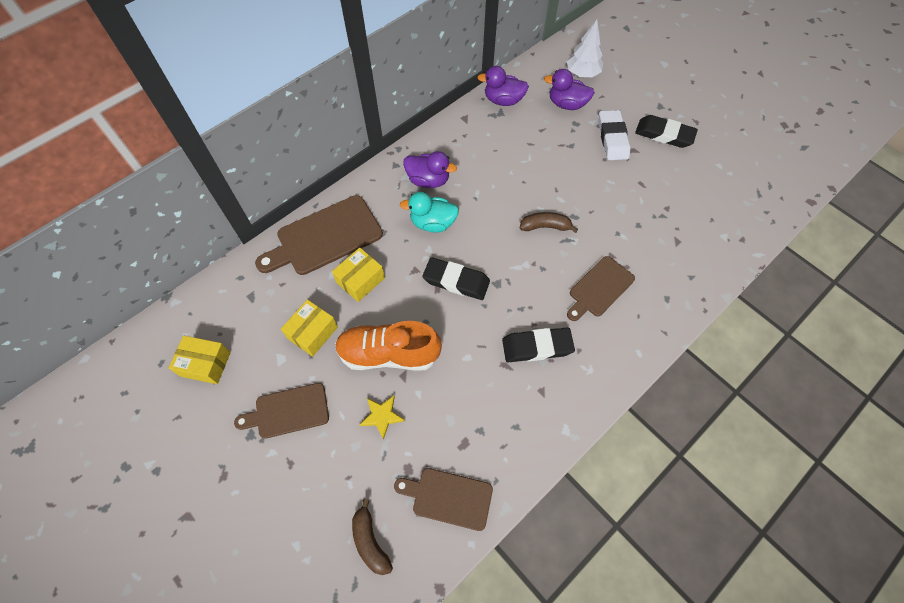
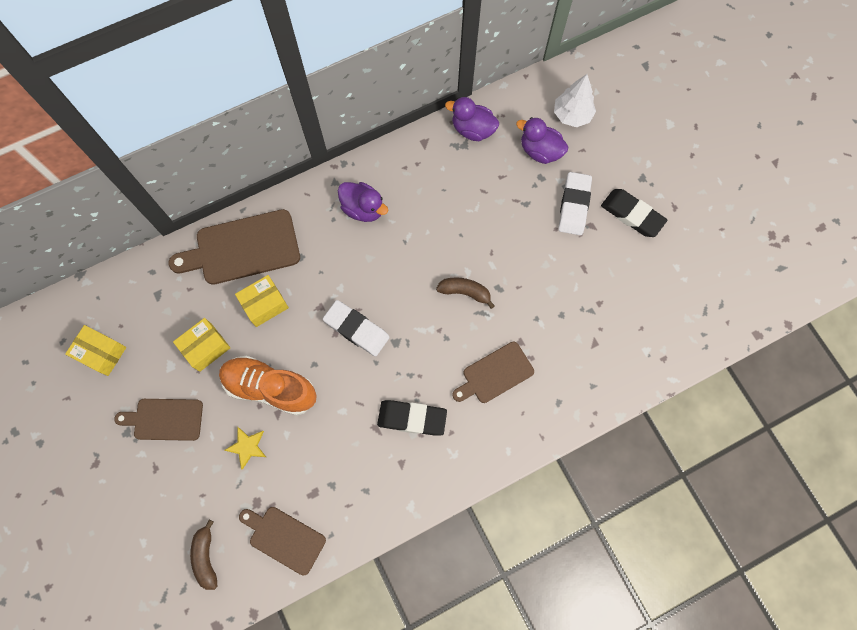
camera: 15 degrees right, 10 degrees up
turquoise duck [400,192,459,233] -> none
black eraser [422,257,490,300] -> white eraser [323,300,390,356]

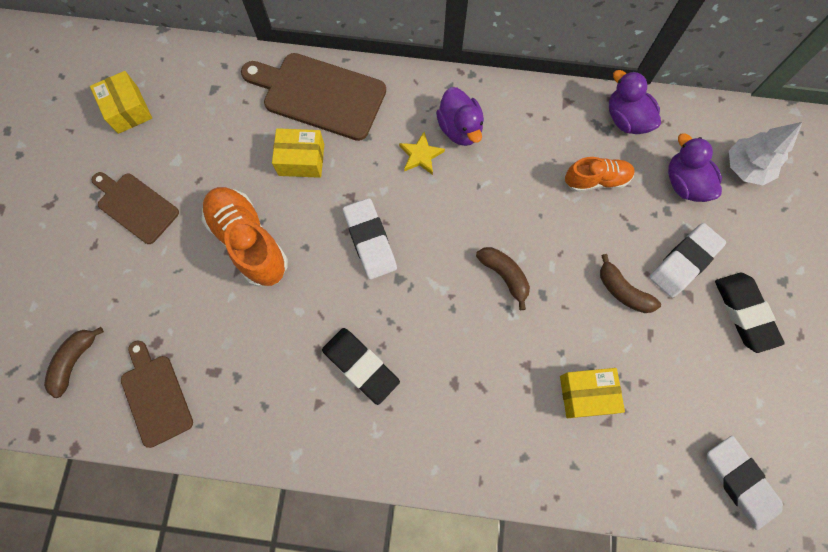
camera: 35 degrees right, 0 degrees up
yellow box [173,318,230,372] -> yellow box moved to [560,368,625,418]
yellow star [224,427,266,470] -> yellow star moved to [399,132,445,175]
brown cutting board [452,342,534,403] -> none
none -> orange shoe [565,157,634,192]
none -> brown banana [600,254,661,313]
none -> white eraser [707,436,783,530]

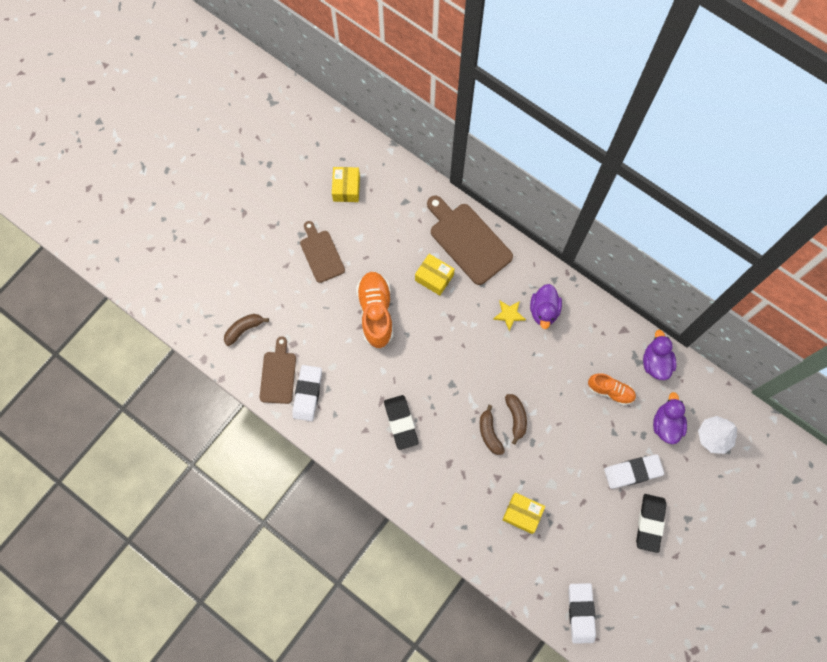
camera: 30 degrees right, 0 degrees up
white eraser [343,198,397,280] -> white eraser moved to [292,365,322,421]
brown banana [600,254,661,313] -> brown banana moved to [480,405,505,455]

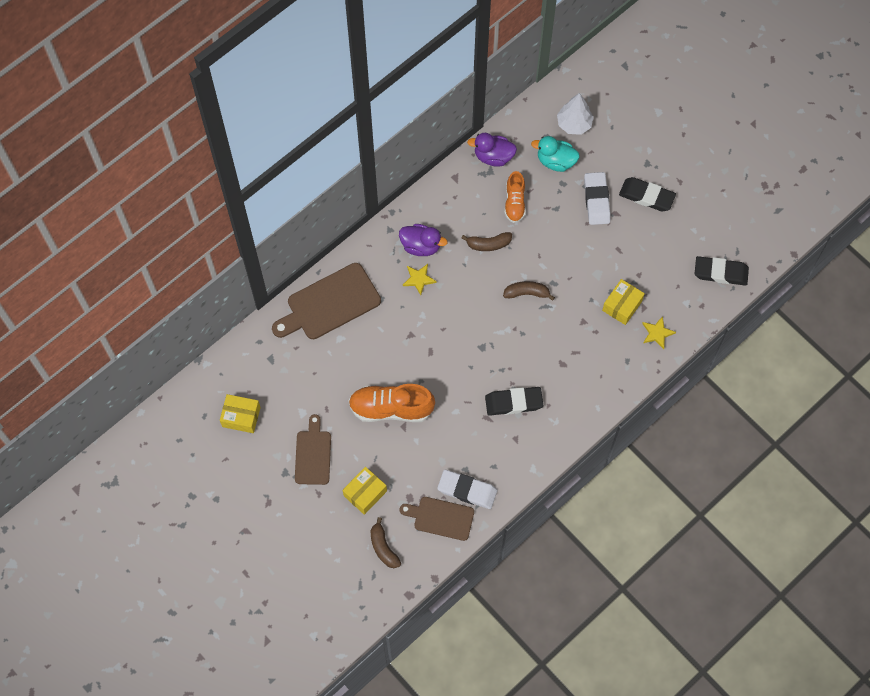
camera: 80 degrees left, 5 degrees down
brown cutting board [300,221,345,283] -> brown cutting board turned 105 degrees clockwise [295,414,331,485]
yellow box [415,254,455,296] -> yellow box moved to [343,467,387,515]
brown banana [480,405,505,455] -> brown banana moved to [462,232,512,251]
white eraser [568,583,596,644] -> black eraser [695,256,749,286]
orange shoe [588,373,636,405] -> orange shoe turned 150 degrees clockwise [504,171,526,223]
purple duck [653,392,687,444] -> turquoise duck [531,136,580,172]
none -> yellow star [642,316,676,349]

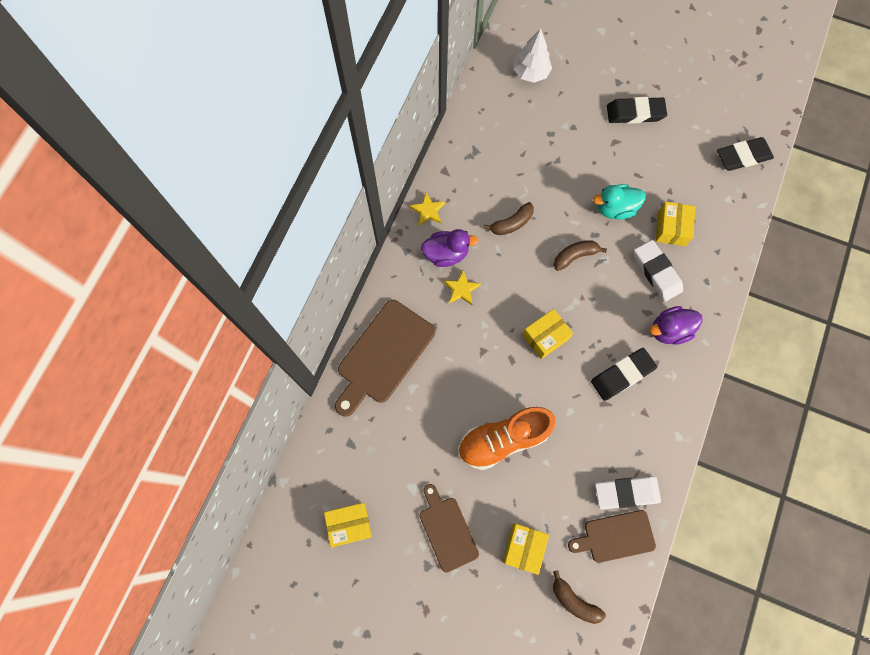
camera: 25 degrees left, 5 degrees up
purple duck [467,133,517,167] -> purple duck moved to [650,306,703,345]
orange shoe [504,171,526,223] -> none
turquoise duck [531,136,580,172] -> turquoise duck moved to [593,184,646,220]
white eraser [584,172,611,225] -> white eraser moved to [634,240,683,302]
yellow star [642,316,676,349] -> yellow star moved to [409,193,445,226]
none -> yellow box [522,309,573,359]

